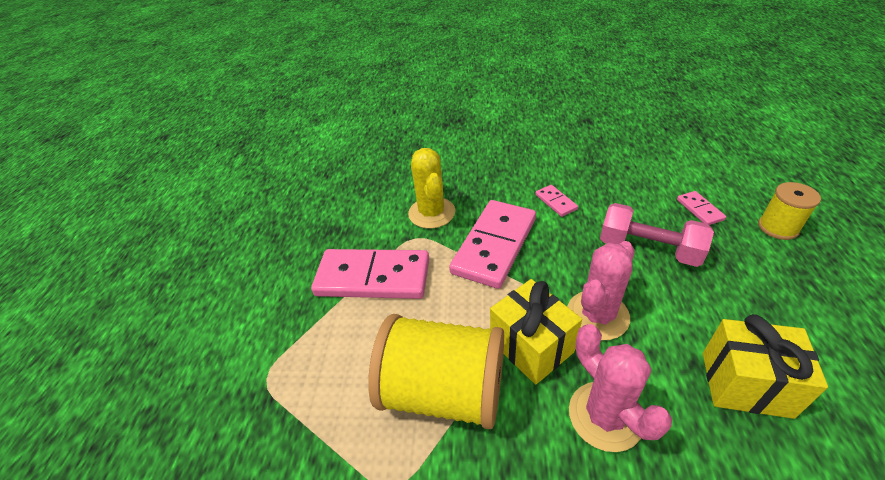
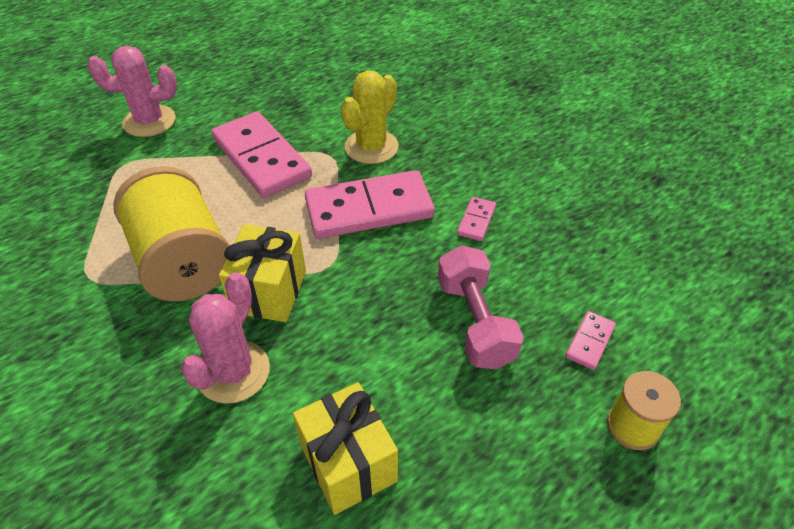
camera: 45 degrees right, 5 degrees up
pink cactus [567,241,635,340] -> pink cactus moved to [87,46,177,137]

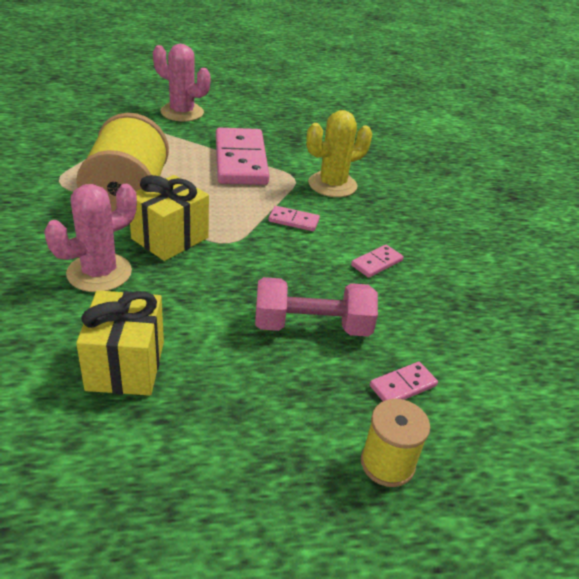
camera: 25 degrees right, 10 degrees down
pink domino [305,170,435,239] -> pink domino [268,206,320,231], size x0.43
pink dumbbell [438,245,524,369] -> pink dumbbell turned 75 degrees clockwise [255,277,378,336]

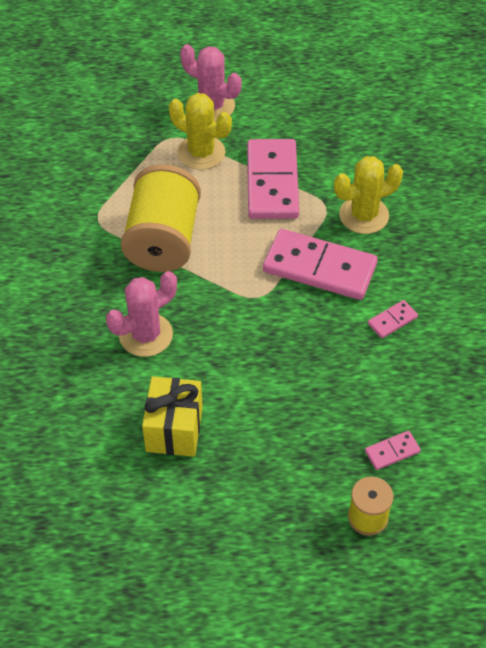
camera: 10 degrees right, 15 degrees up
yellow gift [130,175,209,261] -> none
pink dumbbell [255,277,378,336] -> none
pink domino [268,206,320,231] -> pink domino [263,229,378,300], size x2.31
none -> yellow cactus [169,93,232,170]

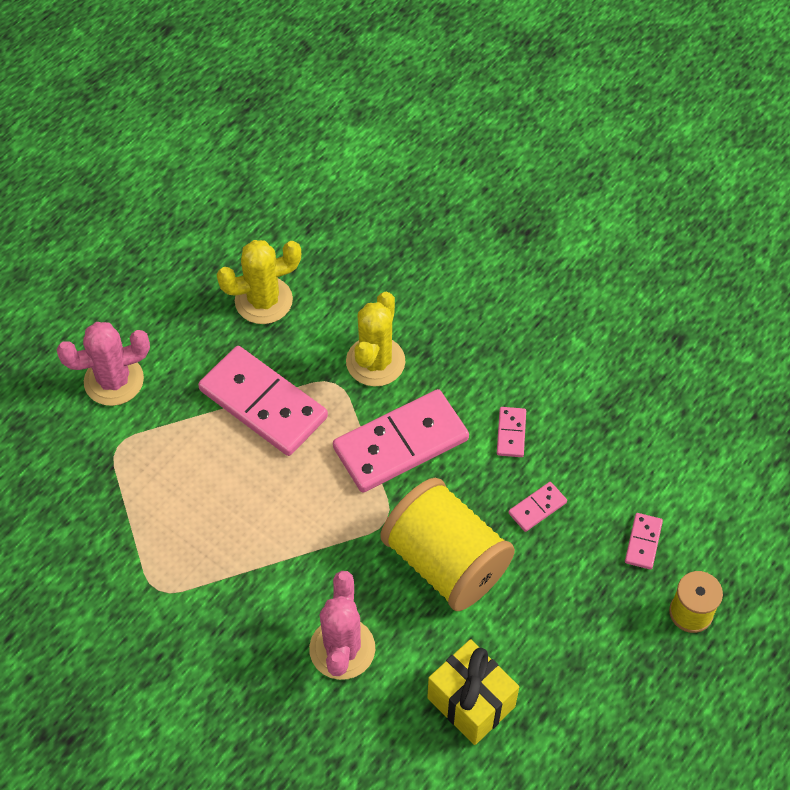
camera: 50 degrees left, 5 degrees up
yellow spool [121,164,201,272] -> yellow spool moved to [380,478,515,611]
yellow cactus [169,93,232,170] -> yellow cactus moved to [217,240,301,324]
none -> pink domino [508,482,567,532]

